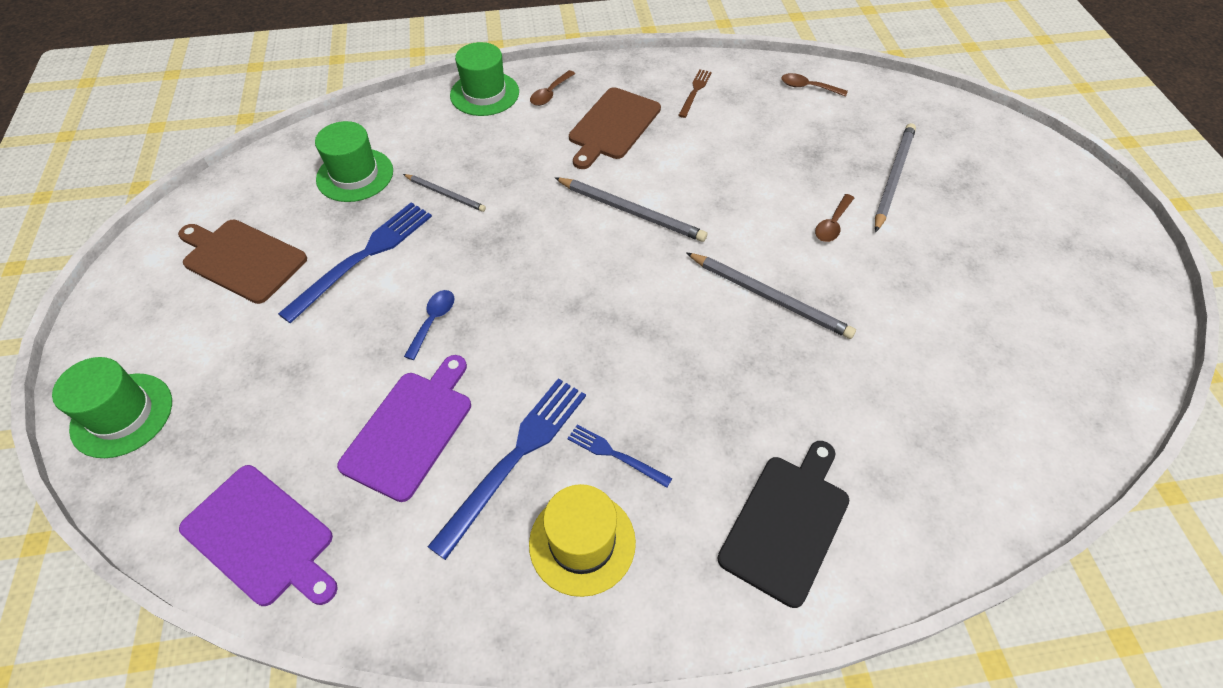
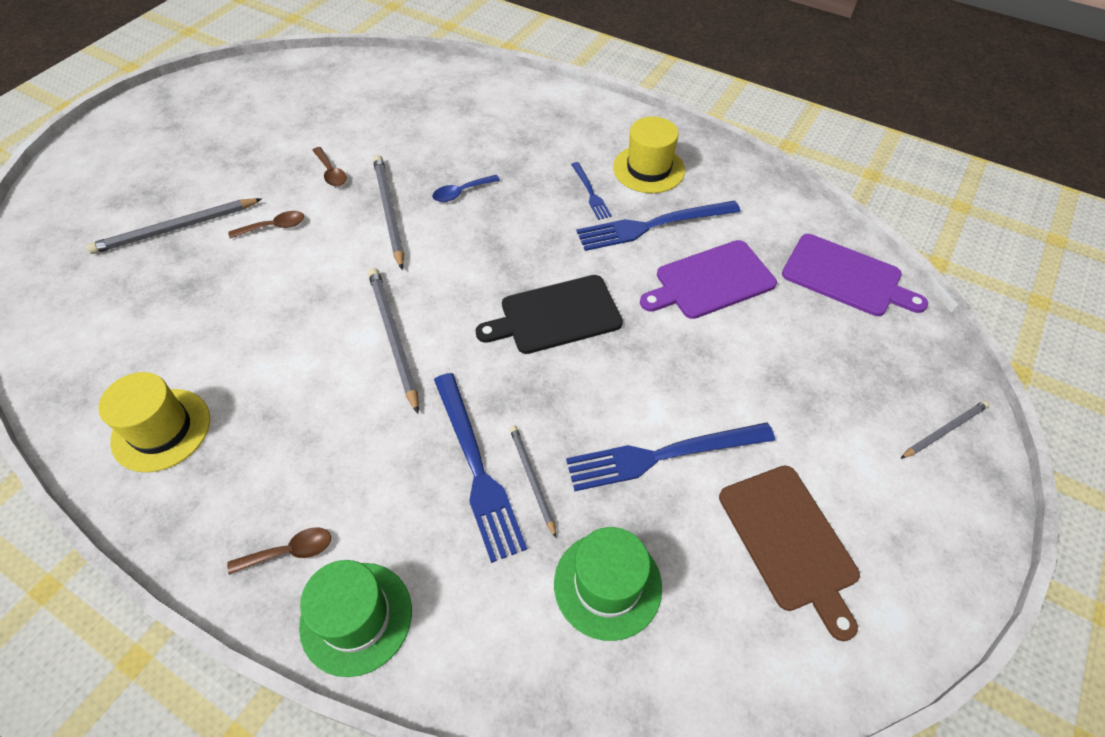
camera: 140 degrees left, 0 degrees up
green hat [52,357,172,458] -> grey pencil [900,401,989,459]
purple cutting board [179,465,338,606] -> purple cutting board turned 135 degrees clockwise [782,234,928,316]
blue spoon [404,290,455,360] -> blue spoon moved to [432,175,500,202]
brown cutting board [569,87,661,169] -> none
brown fork [678,69,712,118] -> yellow hat [98,372,210,472]
black cutting board [718,441,849,608] -> black cutting board moved to [476,275,623,354]
brown spoon [782,73,848,97] -> brown spoon moved to [312,147,347,187]
none -> blue fork [434,373,527,563]

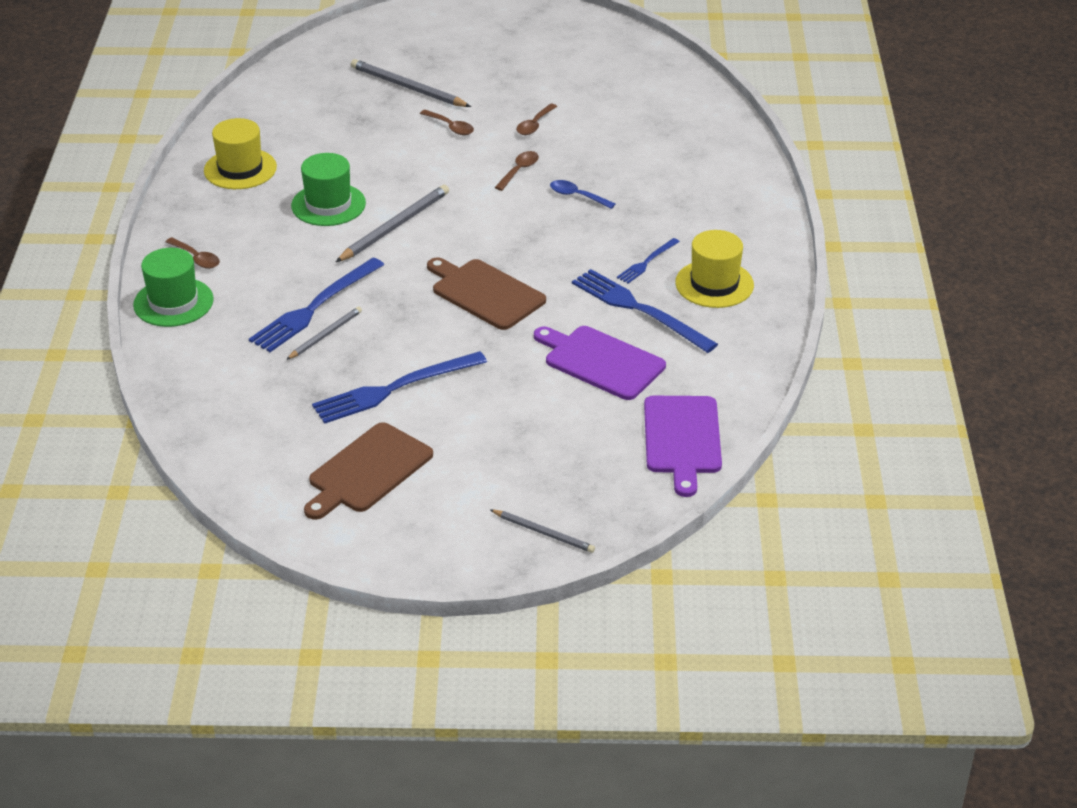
camera: 60 degrees right, 15 degrees down
grey pencil [373,155,404,270] -> brown spoon [494,151,539,191]
black cutting board [476,275,623,354] -> brown cutting board [427,257,546,330]
green hat [554,527,662,641] -> green hat moved to [291,153,366,226]
blue fork [566,422,775,491] -> blue fork turned 75 degrees counterclockwise [312,351,487,424]

